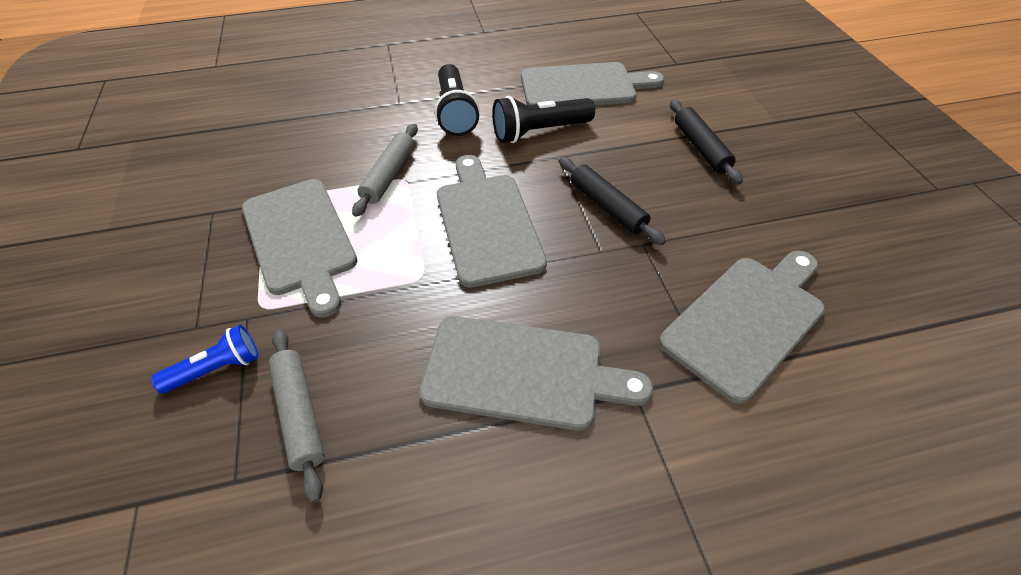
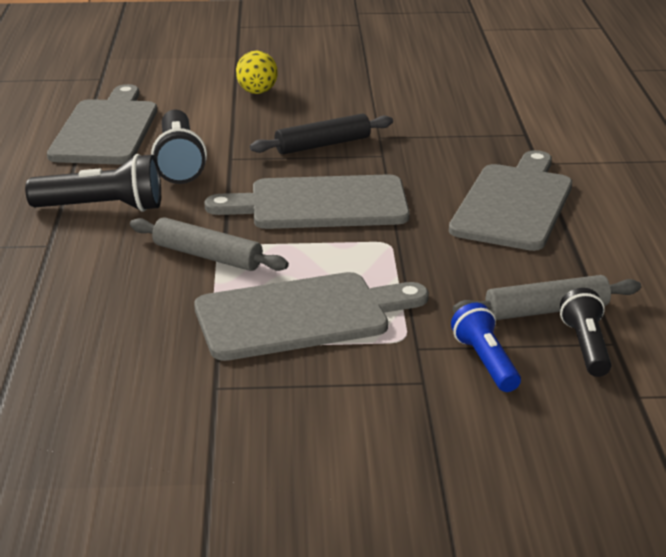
camera: 80 degrees left, 20 degrees down
grey cutting board [659,250,825,404] -> none
black rolling pin [670,100,743,185] -> yellow egg [236,51,278,94]
none -> black flashlight [560,288,611,377]

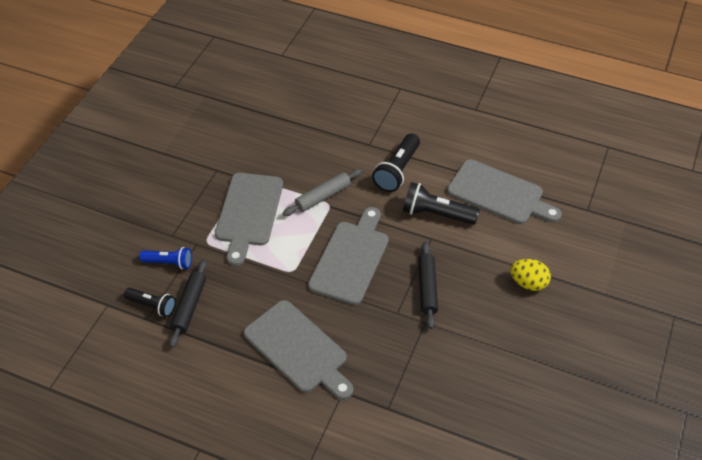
camera: 115 degrees right, 20 degrees up
grey rolling pin [453,275,641,320] -> black rolling pin [169,259,207,348]

